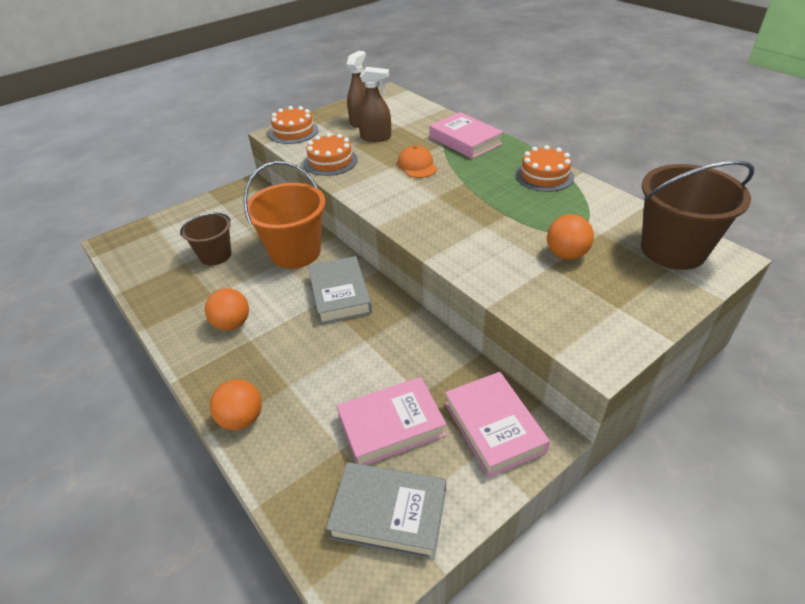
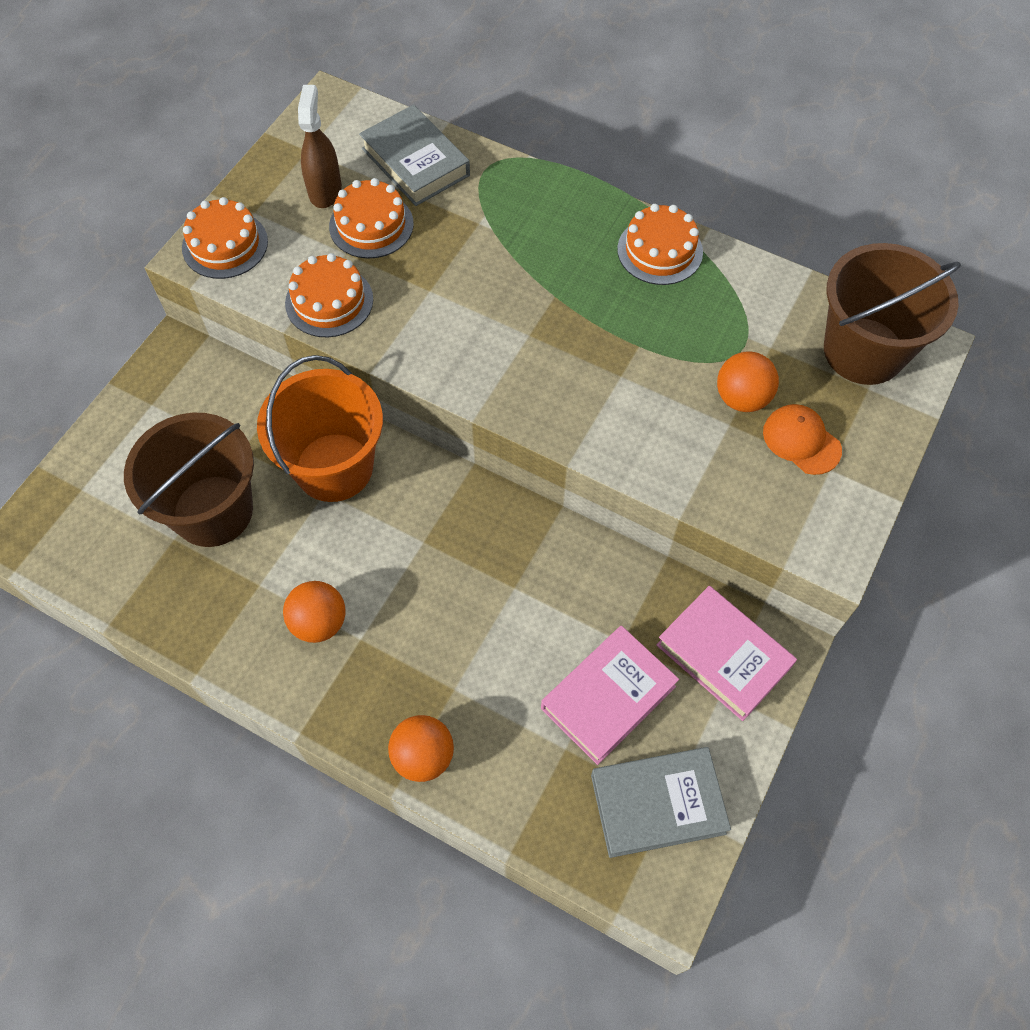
camera: 25 degrees left, 20 degrees up
brown bucket [180,212,231,266] -> brown bucket [124,413,254,547], size x1.61
grey book [308,256,372,324] -> grey book moved to [359,105,470,206]
brown spray bottle [358,67,391,142] -> orange cake [329,178,414,259]
orange cap [397,145,438,178] -> orange cap moved to [763,404,842,475]
pink book [430,112,503,159] -> none

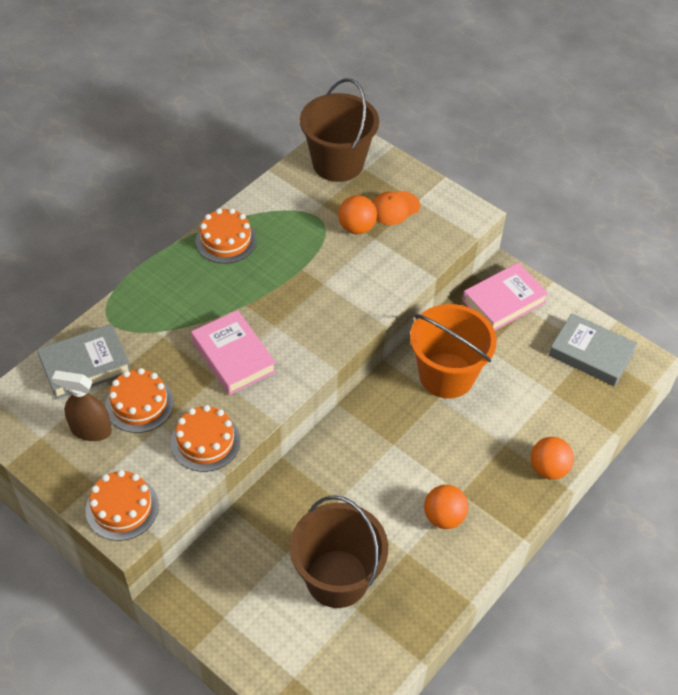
camera: 80 degrees left, 10 degrees down
orange bucket [257,355,383,502] -> orange bucket moved to [410,304,497,399]
pink book [541,626,679,765] -> pink book moved to [191,310,276,395]
grey book [591,747,731,858] -> grey book turned 60 degrees counterclockwise [549,313,638,387]

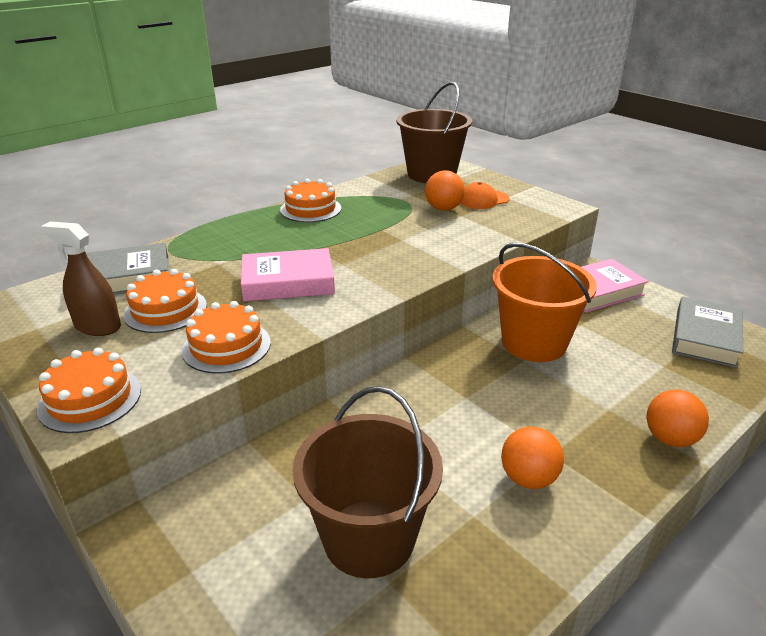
camera: 10 degrees right, 20 degrees down
pink book [191,310,276,395] -> pink book turned 75 degrees counterclockwise [241,248,335,301]
grey book [549,313,638,387] -> grey book turned 75 degrees clockwise [672,296,743,368]

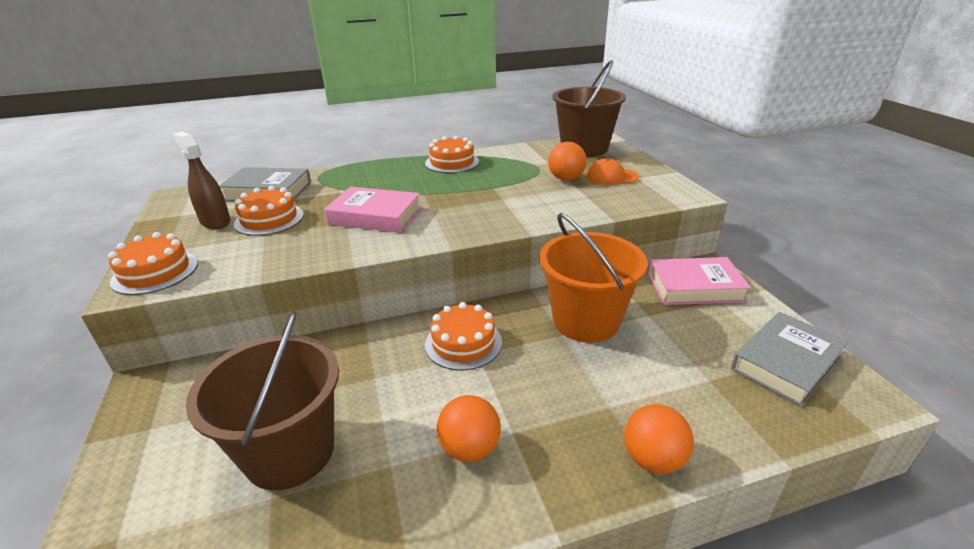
camera: 25 degrees right, 0 degrees up
orange cake [182,301,271,373] -> orange cake moved to [425,302,502,370]

